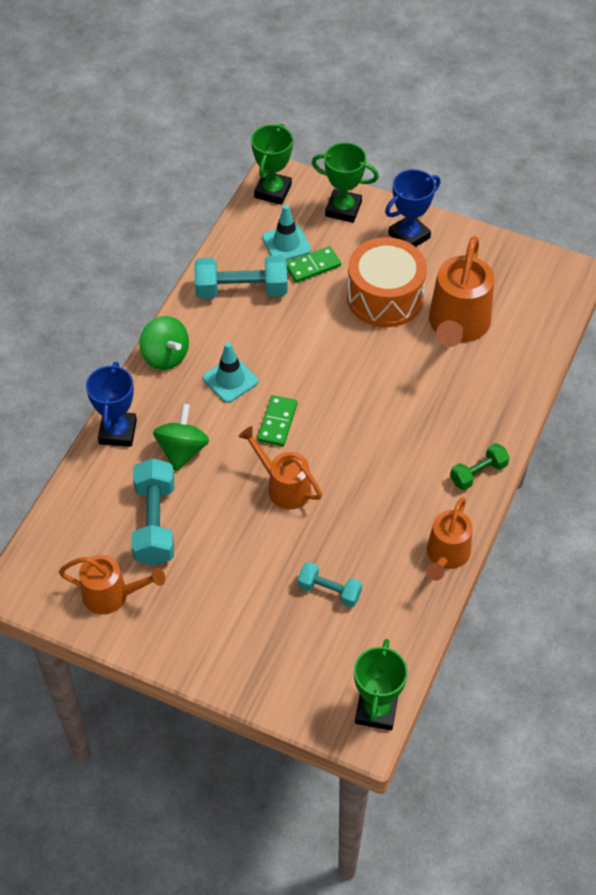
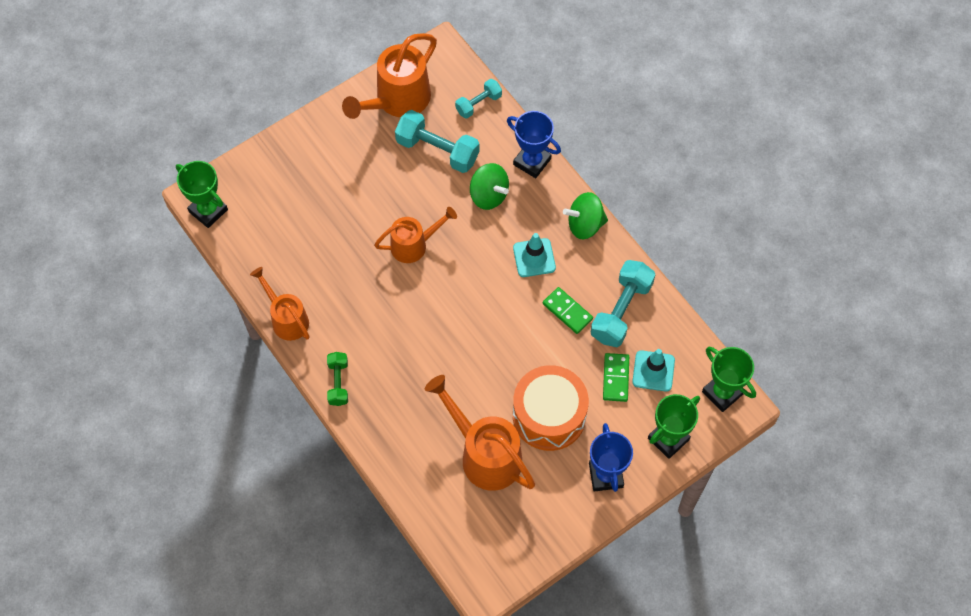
camera: 120 degrees right, 10 degrees up
orange watering can [59,555,165,614] -> orange watering can [342,33,437,119], size x1.58
green domino [257,395,297,446] -> green domino moved to [543,287,593,334]
turquoise dumbbell [298,562,362,607] -> turquoise dumbbell moved to [455,79,502,118]

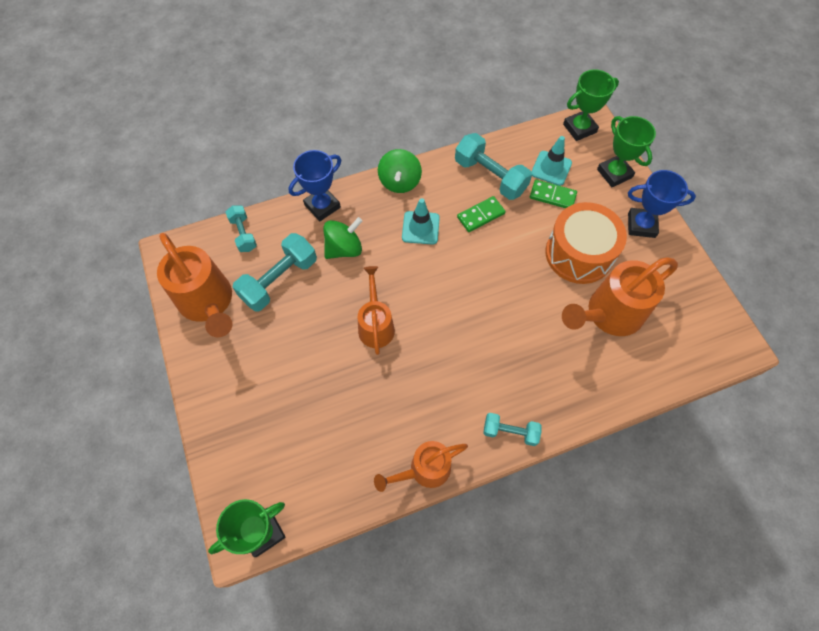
camera: 75 degrees left, 0 degrees up
green dumbbell [327,352,348,406] -> turquoise dumbbell [483,413,541,446]

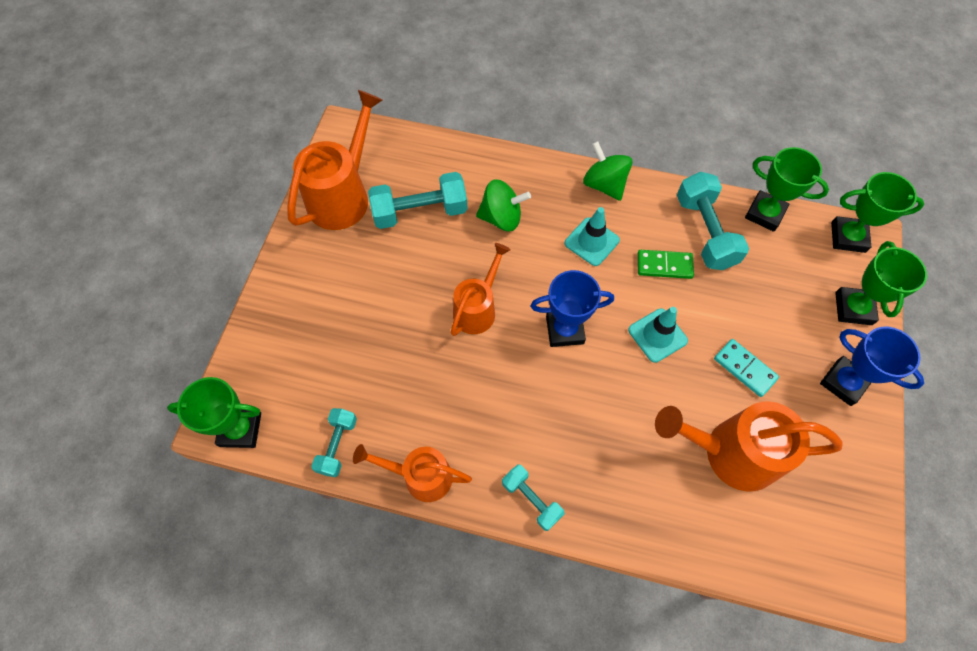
camera: 35 degrees right, 0 degrees up
orange watering can [157,233,233,337] -> orange watering can turned 150 degrees counterclockwise [288,90,382,230]
turquoise dumbbell [226,205,257,252] -> turquoise dumbbell moved to [311,408,357,477]
blue trophy [289,150,341,221] -> blue trophy moved to [530,270,614,347]
green spinning top [378,149,422,193] -> green spinning top turned 105 degrees clockwise [583,141,632,201]
green domino [530,180,577,208] -> none
turquoise traffic cone [531,136,572,186] -> turquoise traffic cone moved to [628,307,688,363]
orange drum [545,202,627,284] -> turquoise domino [714,339,779,397]
none -> green trophy [745,147,829,232]

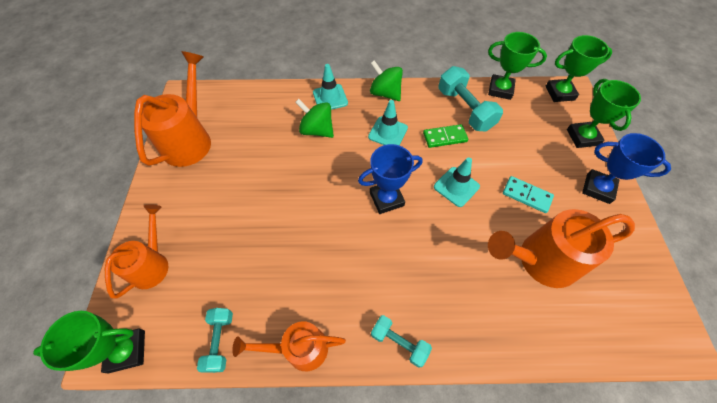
camera: 15 degrees left, 5 degrees down
turquoise dumbbell [368,172,468,229] -> none
orange watering can [451,243,511,336] -> orange watering can moved to [105,204,168,299]
green spinning top [476,180,531,232] -> green spinning top turned 135 degrees counterclockwise [295,99,334,138]
none -> turquoise traffic cone [313,64,348,110]

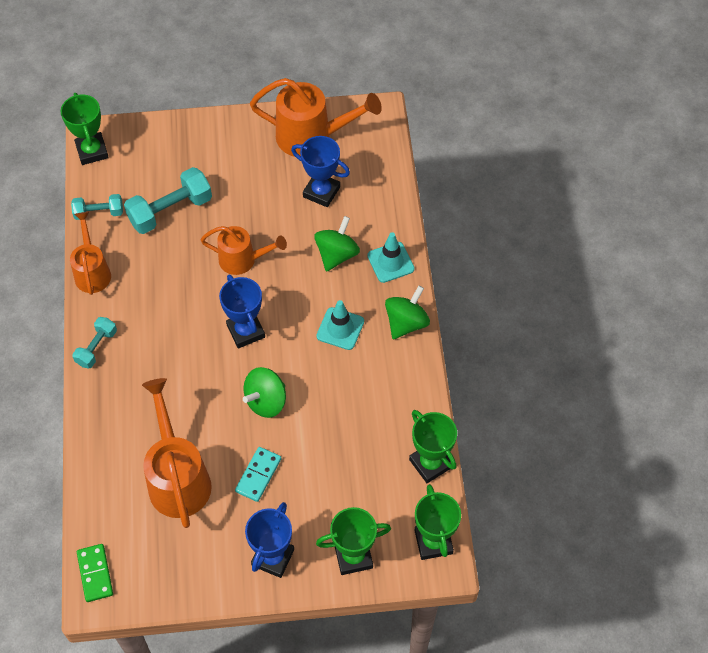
camera: 85 degrees right, 0 degrees up
orange watering can [105,204,168,299] -> orange watering can moved to [201,226,287,275]
green domino [423,124,468,148] -> green domino moved to [77,544,113,602]
turquoise traffic cone [434,157,480,207] -> green spinning top [243,367,286,418]
turquoise dumbbell [438,66,503,131] -> turquoise dumbbell moved to [124,167,212,234]
green trophy [488,32,547,100] -> green trophy turned 45 degrees counterclockwise [409,410,457,483]
none -> blue trophy [291,136,350,207]

